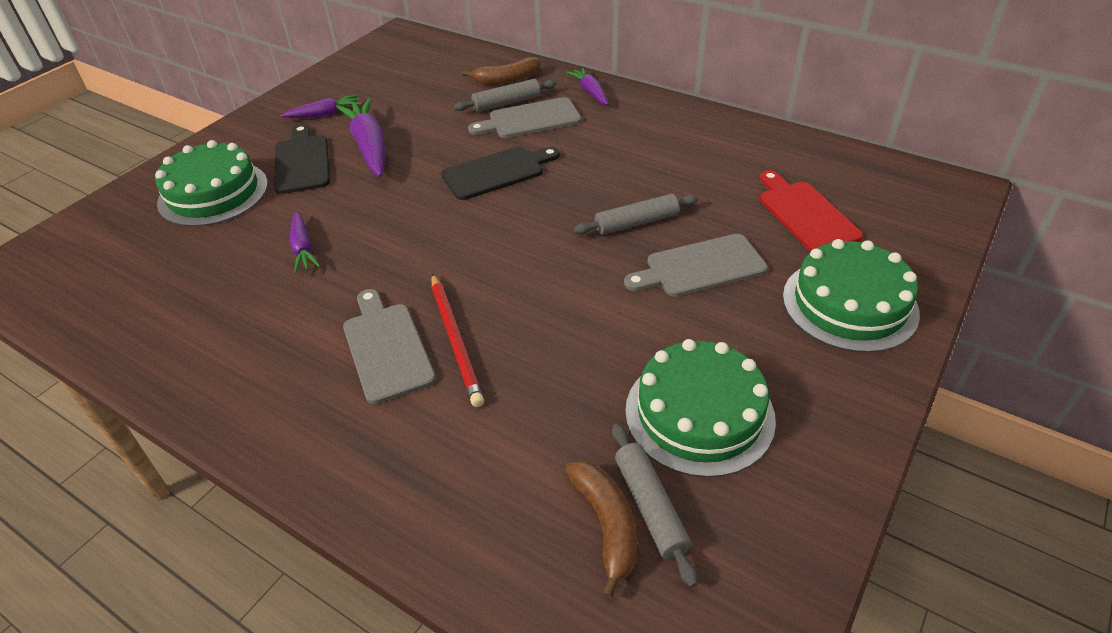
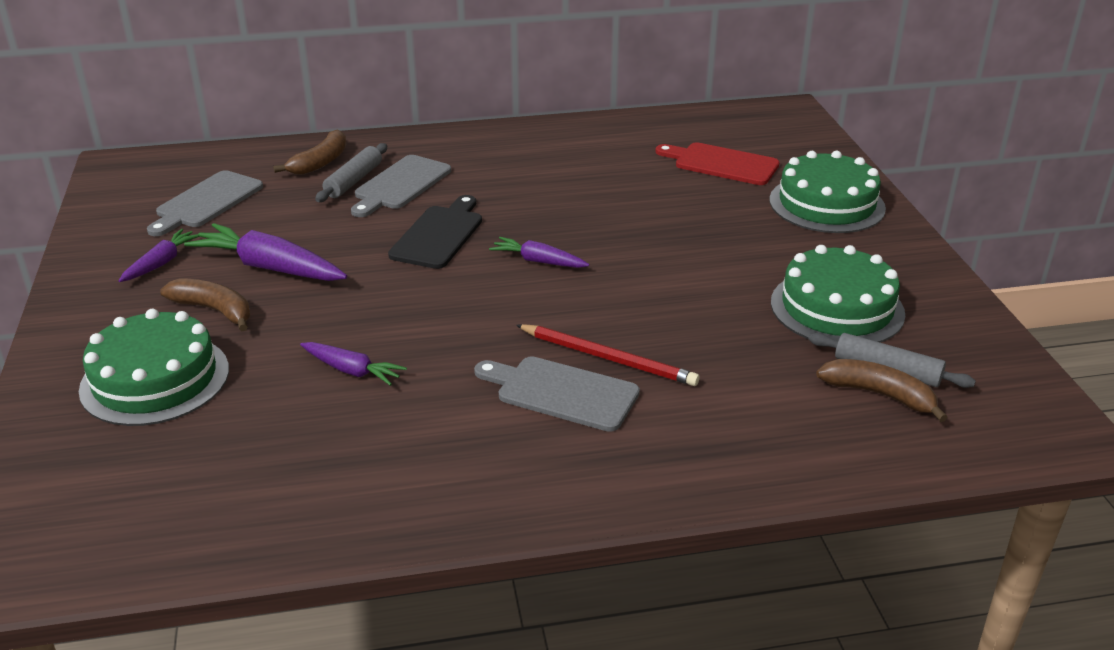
camera: 45 degrees left, 10 degrees down
black cutting board [274,124,330,194] -> brown banana [160,278,250,331]
purple carrot [566,67,608,105] -> purple carrot moved to [489,237,589,268]
grey rolling pin [574,194,698,235] -> none
grey cutting board [624,234,768,297] -> grey cutting board moved to [147,170,263,236]

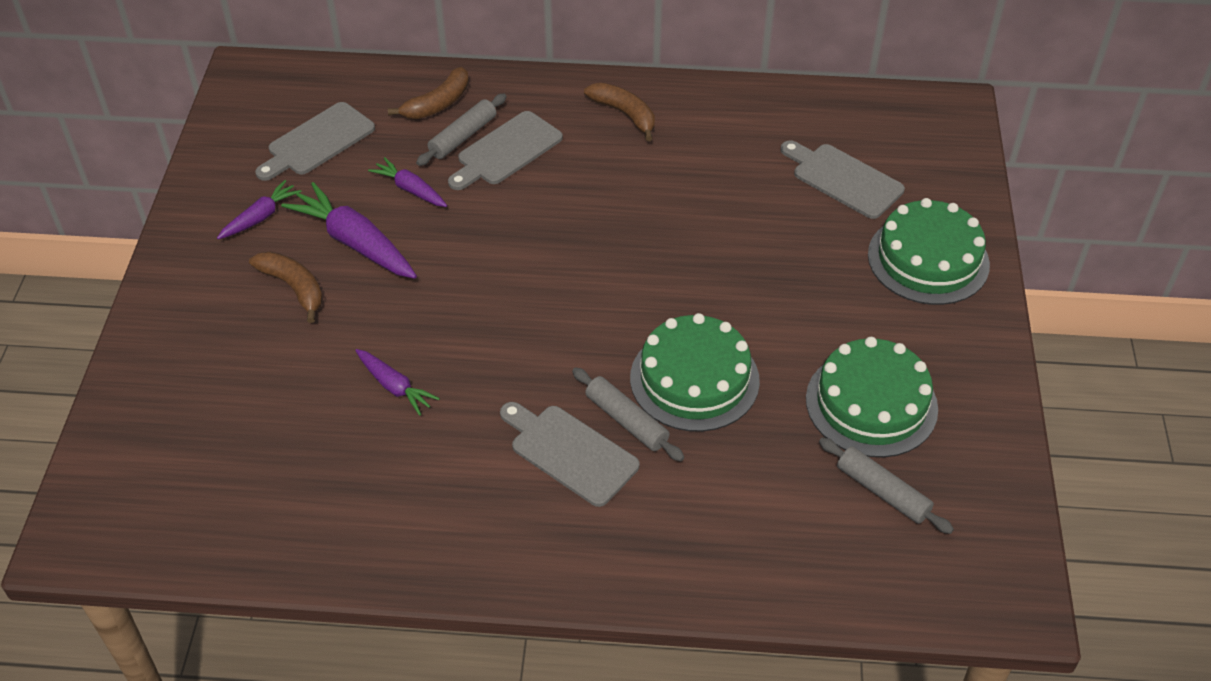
camera: 15 degrees right, 15 degrees up
green cake [79,309,229,426] -> green cake moved to [630,313,760,432]
black cutting board [388,195,482,269] -> none
purple carrot [489,237,589,268] -> purple carrot moved to [368,157,447,207]
red pencil [516,324,700,386] -> grey rolling pin [572,367,684,461]
red cutting board [655,142,780,185] -> grey cutting board [781,140,905,219]
brown banana [816,359,948,422] -> brown banana moved to [584,83,655,141]

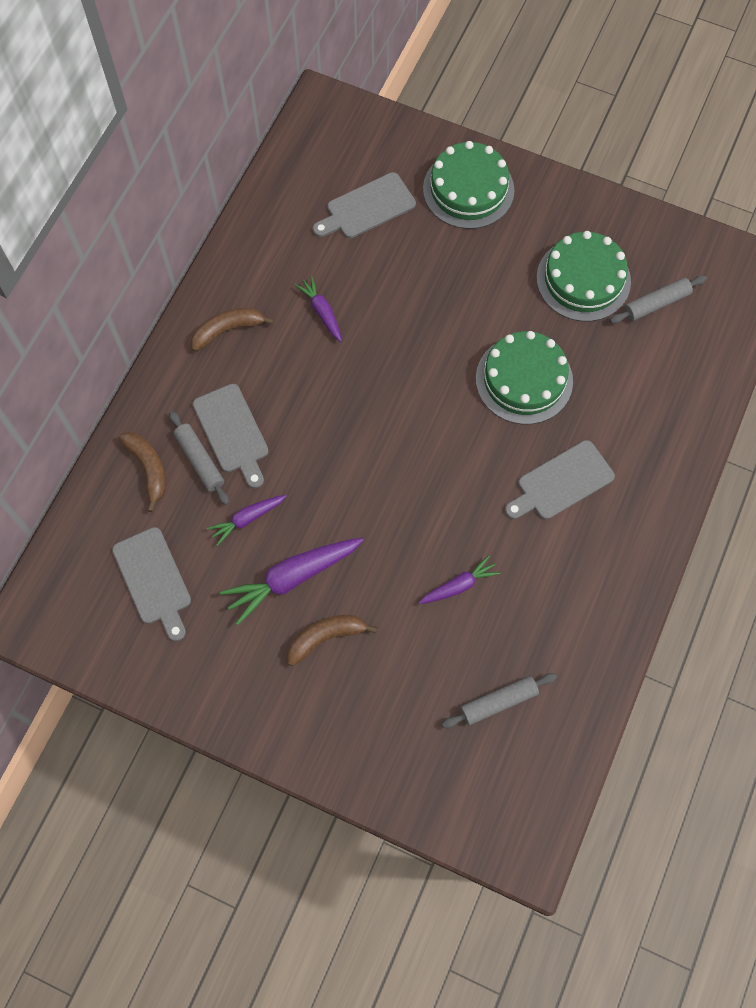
camera: 70 degrees left, 20 degrees up
purple carrot [217,180,302,239] -> purple carrot moved to [294,275,342,342]
grey rolling pin [572,367,684,461] -> grey rolling pin moved to [442,673,557,728]

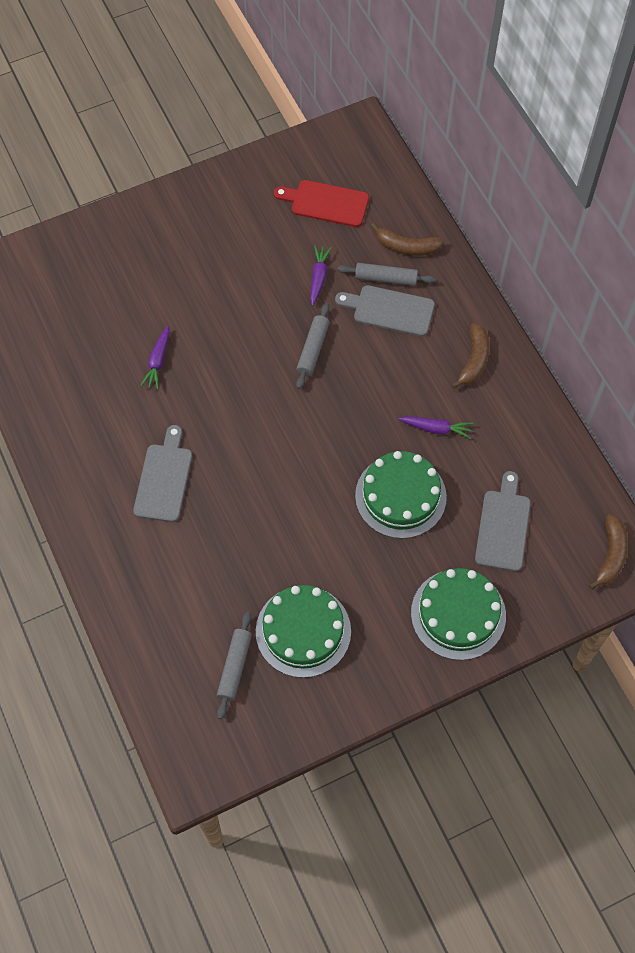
camera: 130 degrees right, 5 degrees down
grey cutting board [112,527,191,641] -> red cutting board [274,180,369,227]
purple carrot [220,538,364,625] -> none
brown banana [287,615,377,666] -> brown banana moved to [589,514,628,590]
grey rolling pin [442,673,557,728] -> grey rolling pin moved to [296,303,330,389]
green cake [476,331,573,424] -> green cake moved to [355,451,447,539]

